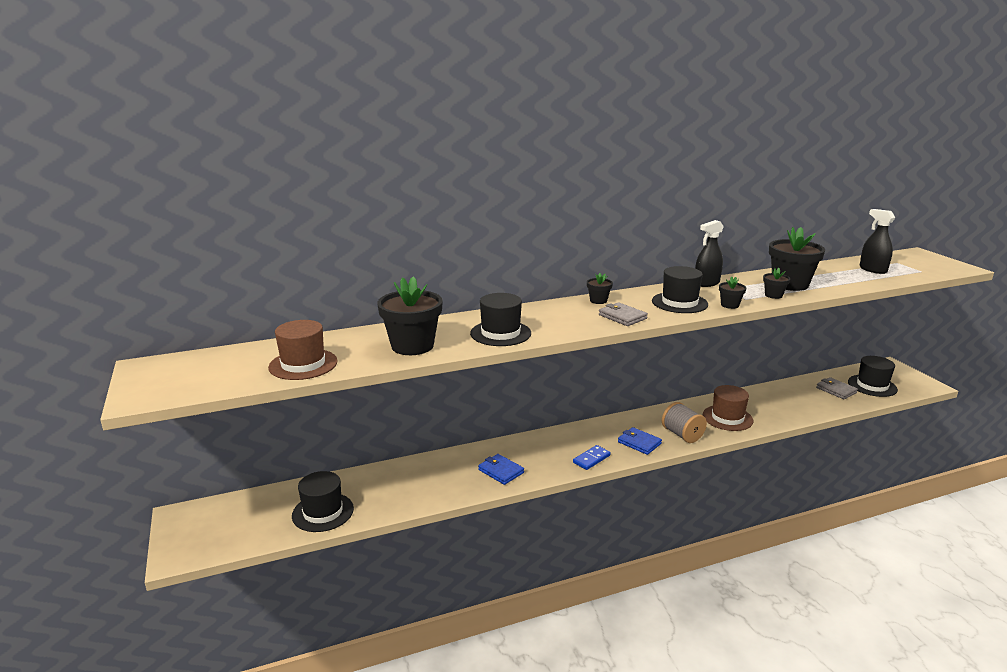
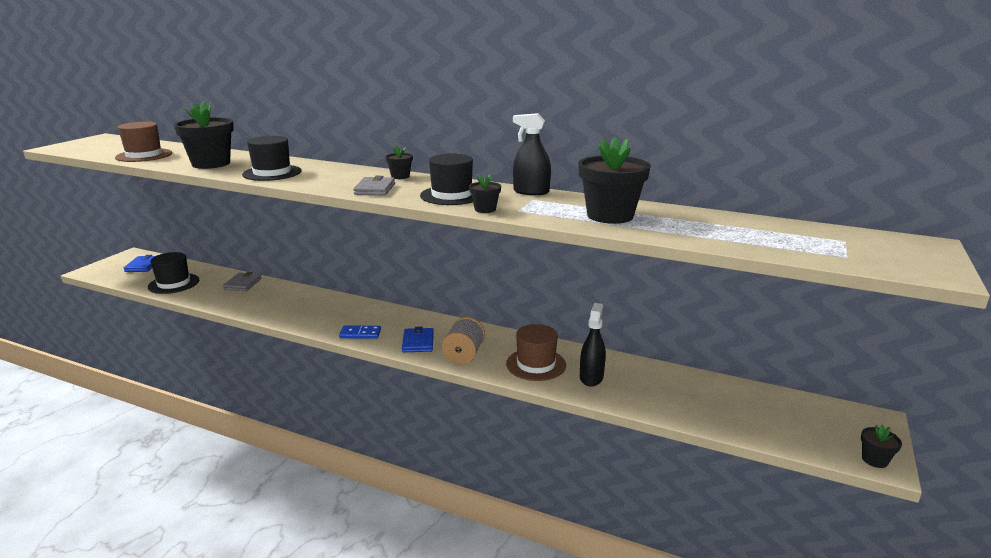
camera: 45 degrees right, 0 degrees up
blue wallet [478,454,524,485] -> blue wallet moved to [124,255,155,272]
black flower pot [763,268,790,299] -> black flower pot moved to [861,424,902,468]
grey wallet [816,377,858,399] -> grey wallet moved to [223,272,262,291]
black hat [848,356,898,397] -> none
black spray bottle [860,209,895,274] -> black spray bottle moved to [580,303,606,387]

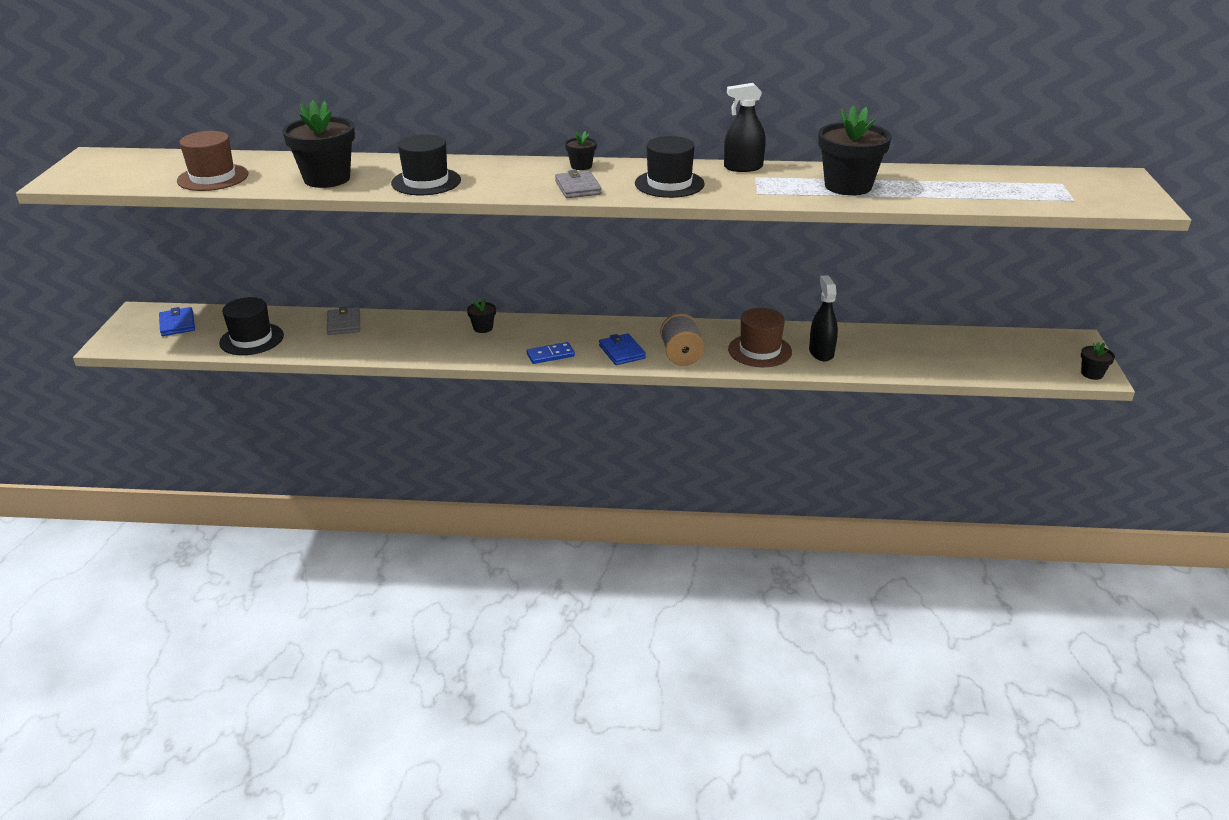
camera: 20 degrees left, 10 degrees up
black flower pot [469,175,501,213] -> black flower pot moved to [467,298,496,333]

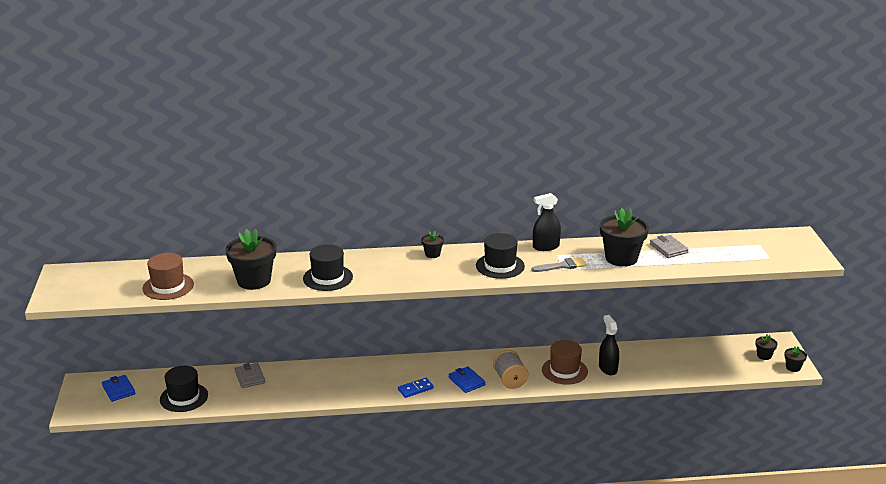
camera: 10 degrees left, 5 degrees down
black flower pot [467,298,496,333] -> black flower pot moved to [755,334,778,360]
grey wallet [555,170,602,198] -> grey wallet moved to [650,235,689,258]
none -> grey brush [532,257,587,272]

